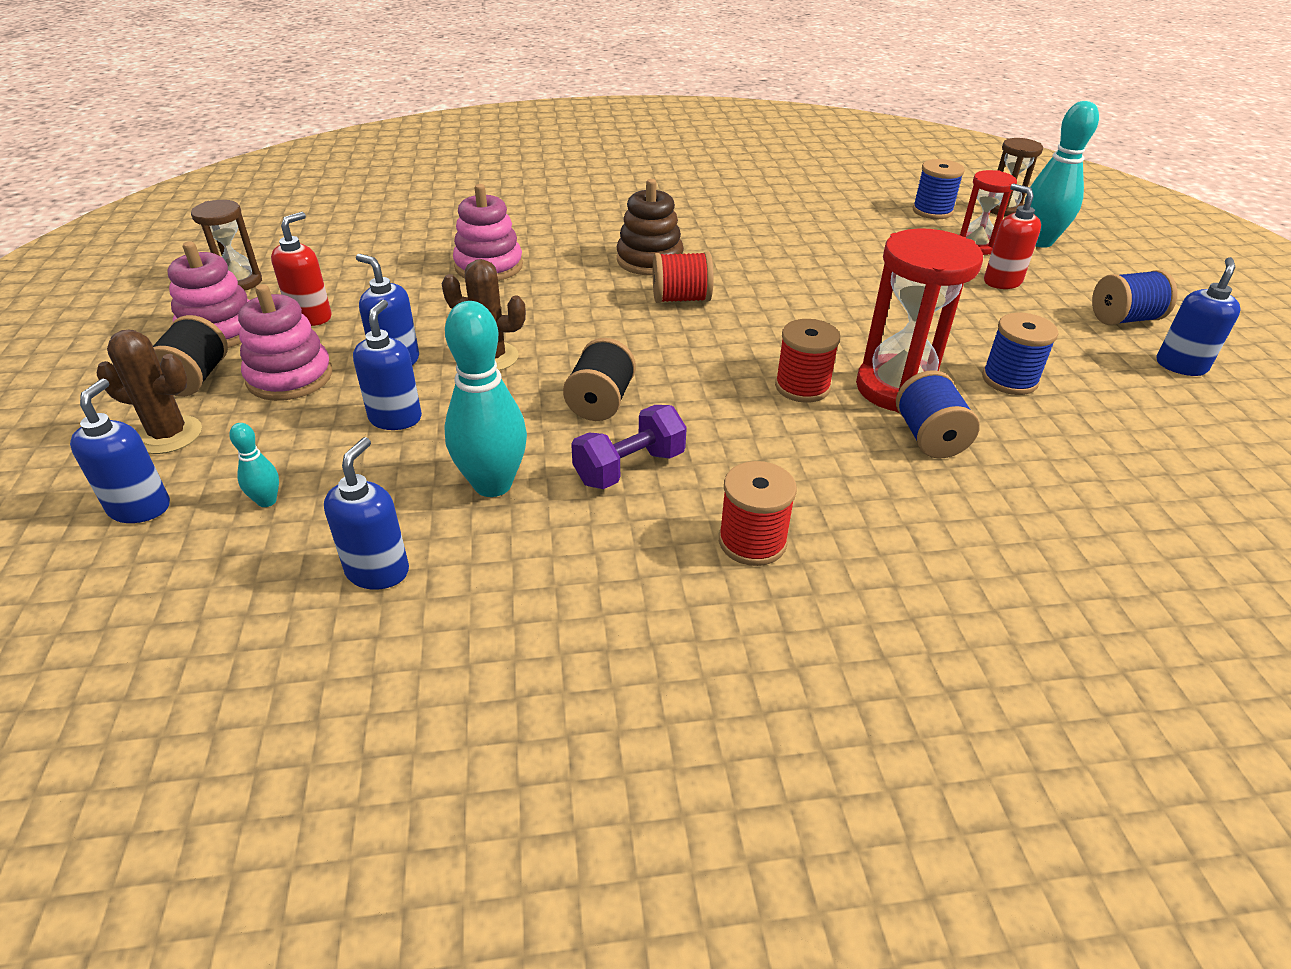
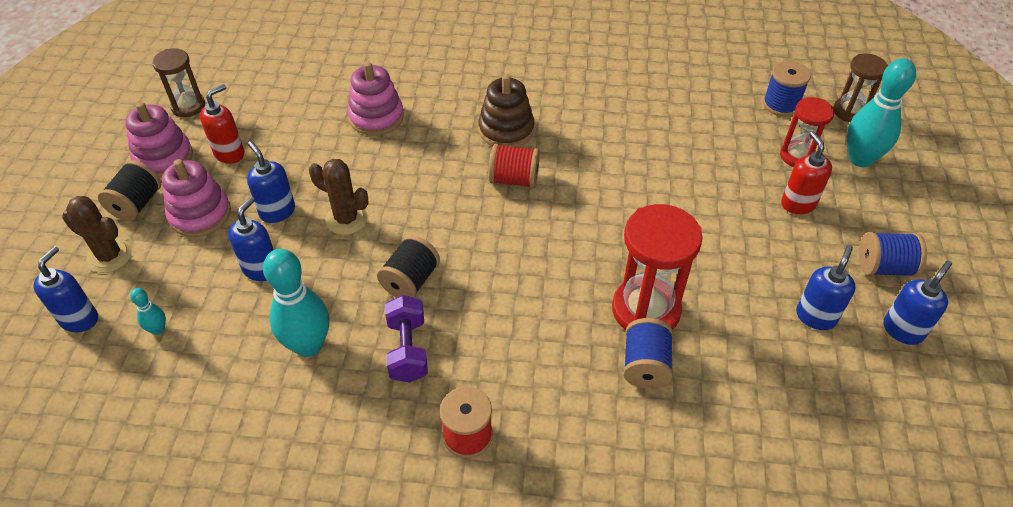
camera: 15 degrees right, 10 degrees up
blue soap dispenser [324,437,409,590] -> blue soap dispenser moved to [796,245,856,330]
purple dumbbell [571,405,687,489] -> purple dumbbell turned 75 degrees counterclockwise [385,295,428,383]
red spool [775,319,840,403] -> none
blue spool [982,313,1058,395] -> none

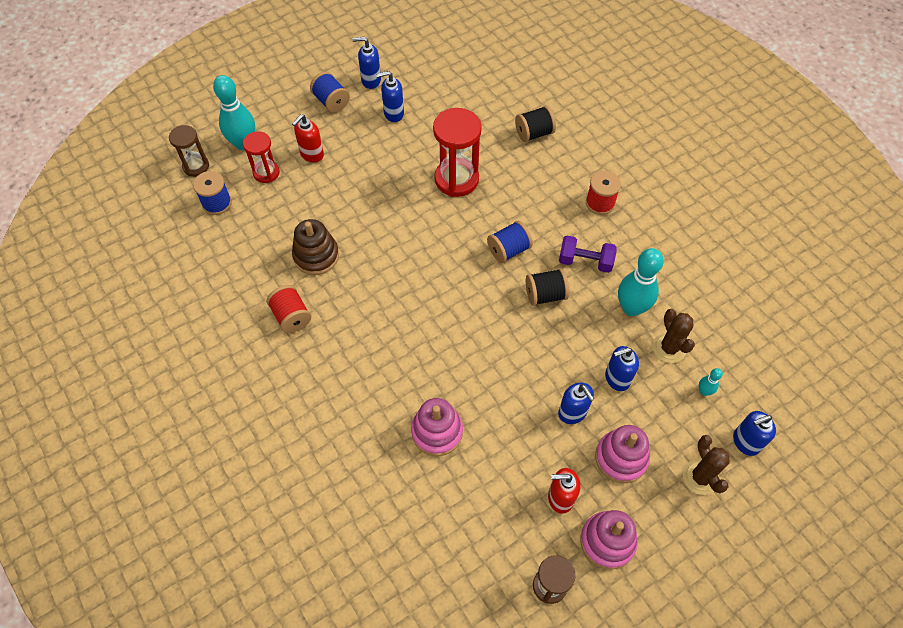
camera: 130 degrees left, 10 degrees up
black spool [98,160,161,221] -> black spool moved to [515,106,556,142]
blue soap dispenser [247,141,295,223] -> blue soap dispenser turned 45 degrees counterclockwise [558,383,594,424]
brown cactus [309,159,369,235] -> brown cactus moved to [653,309,695,363]
purple dumbbell [385,295,428,383] -> purple dumbbell turned 60 degrees clockwise [559,235,617,273]
brown stacking toy [478,74,534,147] -> brown stacking toy moved to [292,219,339,275]
red spool [489,144,540,188] -> red spool moved to [267,285,311,333]
blue spool [623,318,673,389] -> blue spool moved to [487,221,533,263]

